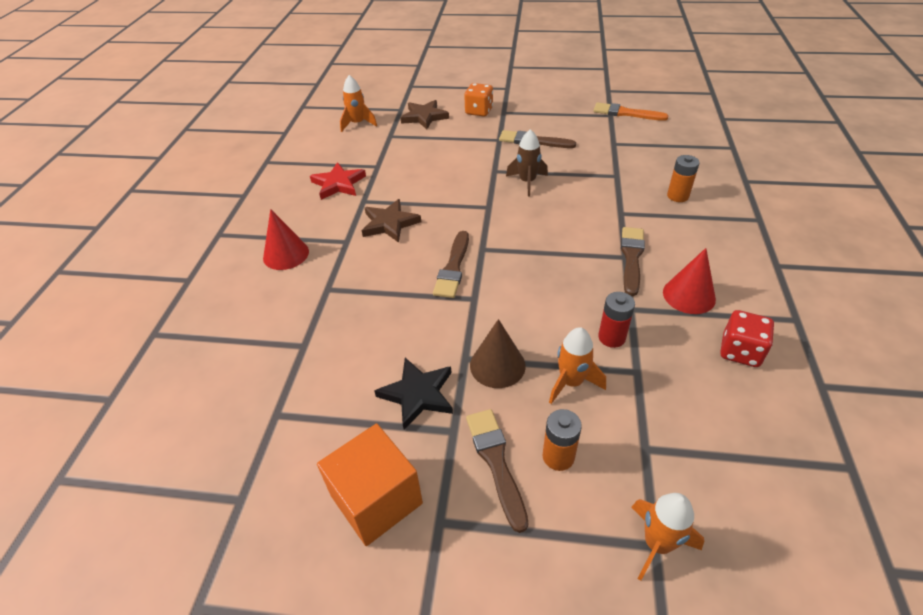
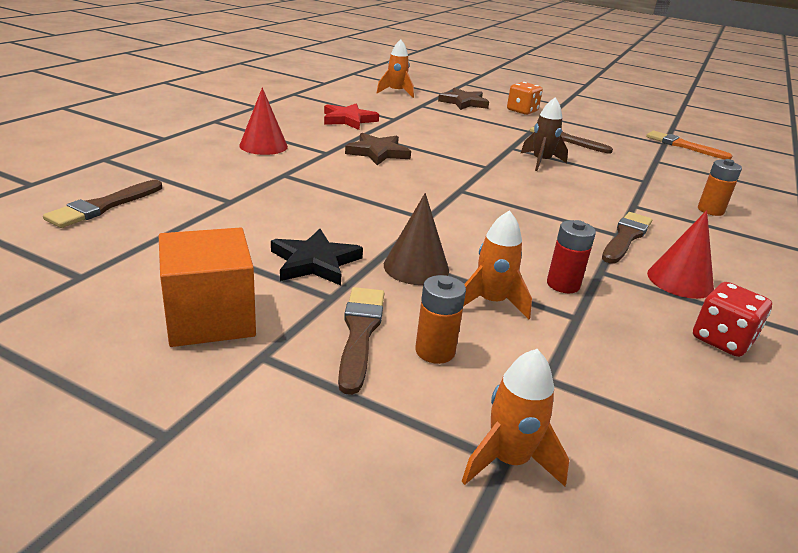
camera: 15 degrees right, 15 degrees down
brown brush [433,231,469,298] -> brown brush moved to [43,180,162,228]

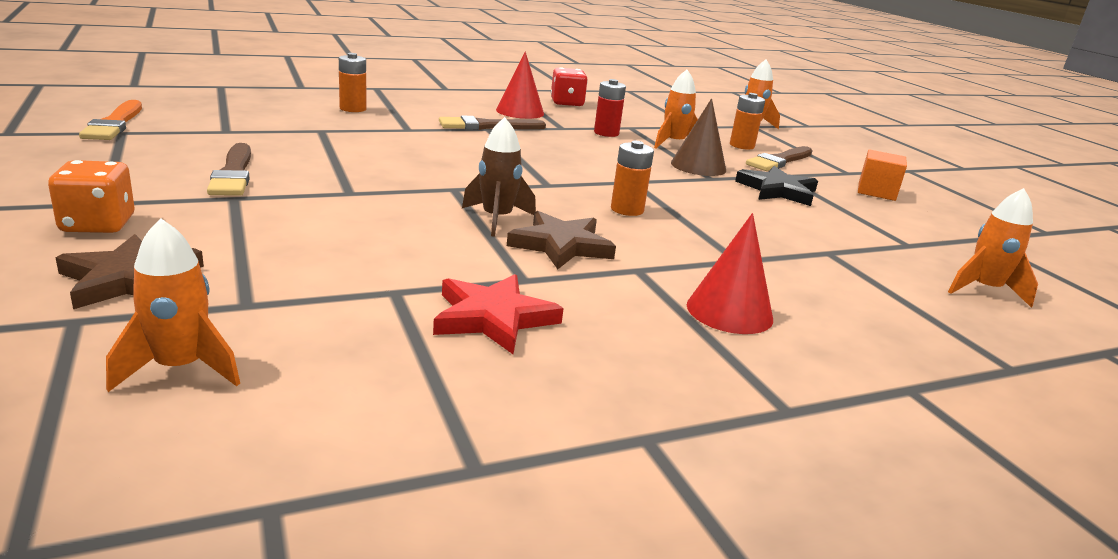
camera: 140 degrees left, 5 degrees down
brown brush [43,180,162,228] -> orange rocket [948,188,1038,308]
orange cube [159,227,256,347] -> orange cube [858,149,907,201], size x0.63
brown rocket [521,98,568,171] -> brown rocket moved to [462,117,536,237]
none -> orange battery [611,141,654,216]

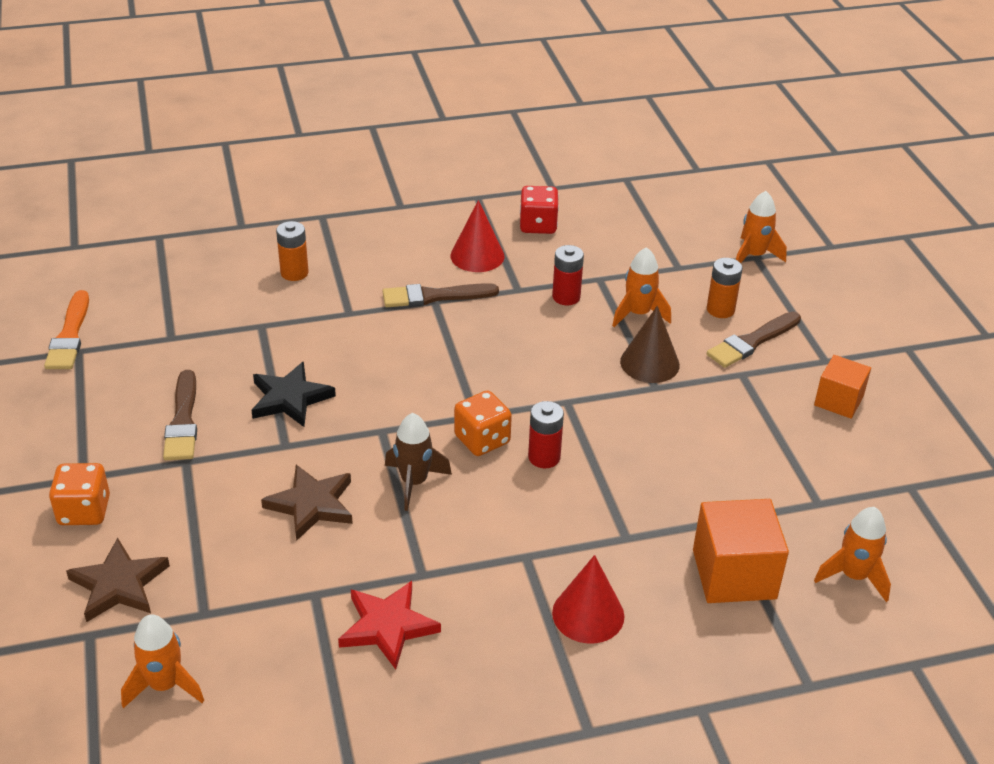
camera: 10 degrees right, 15 degrees up
brown star [507,211,616,269] -> brown star moved to [261,465,353,541]
orange battery [611,141,654,216] -> red battery [528,401,564,468]
black star [735,166,818,206] -> black star moved to [251,362,336,427]
none -> orange dice [454,390,512,456]
none -> orange cube [693,499,789,603]

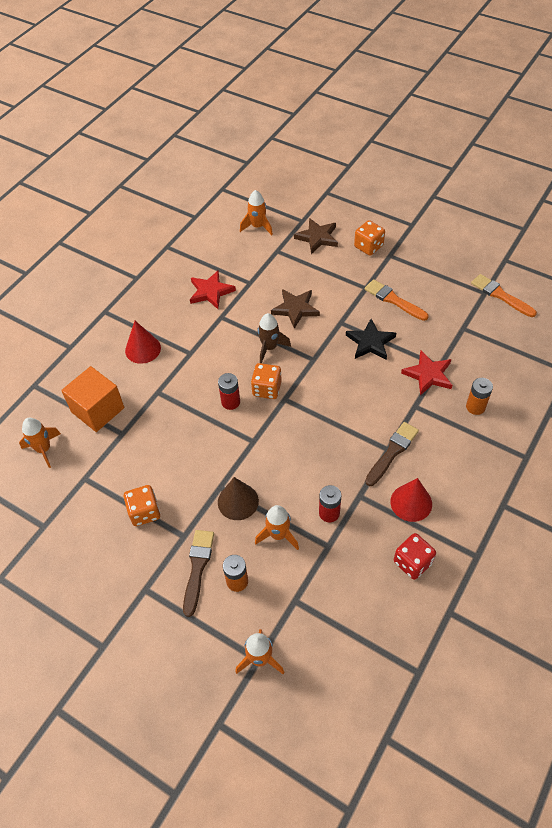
camera: 140 degrees right, 15 degrees up
brown brush [163,370,197,460] -> orange brush [365,279,429,321]
orange cube [814,355,871,419] -> none
none -> orange dice [124,485,160,526]
none -> red star [401,351,452,396]

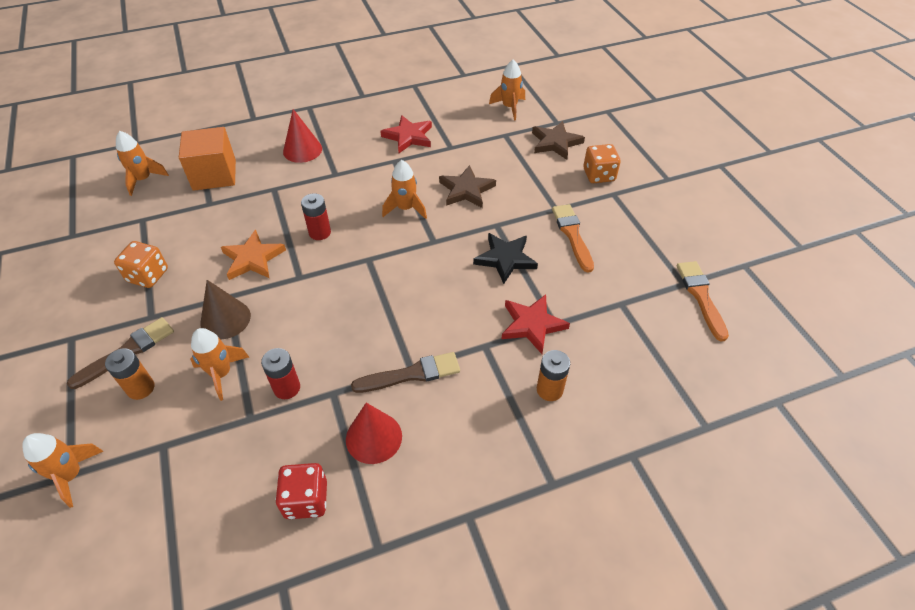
camera: 35 degrees right, 5 degrees down
orange dice [251,363,282,399] -> none
brown rocket [257,313,291,363] -> orange rocket [382,160,427,219]
none -> orange star [221,230,286,280]

